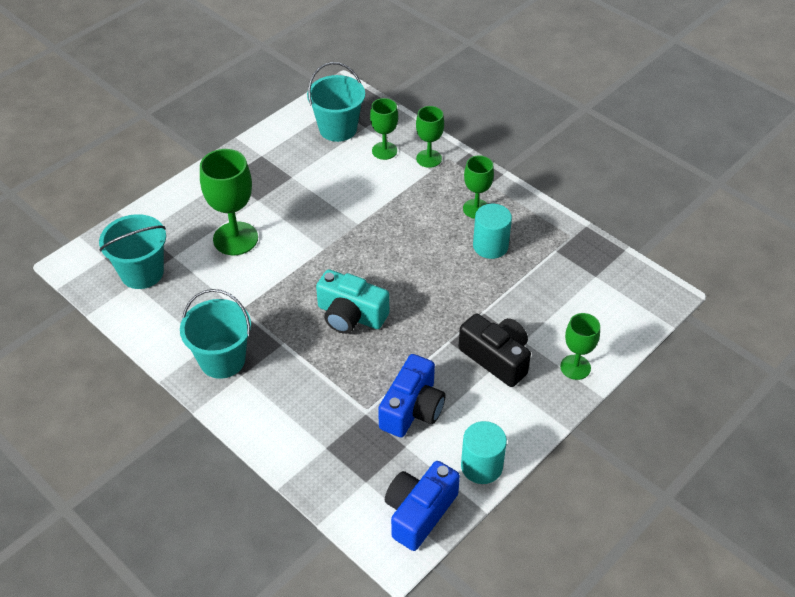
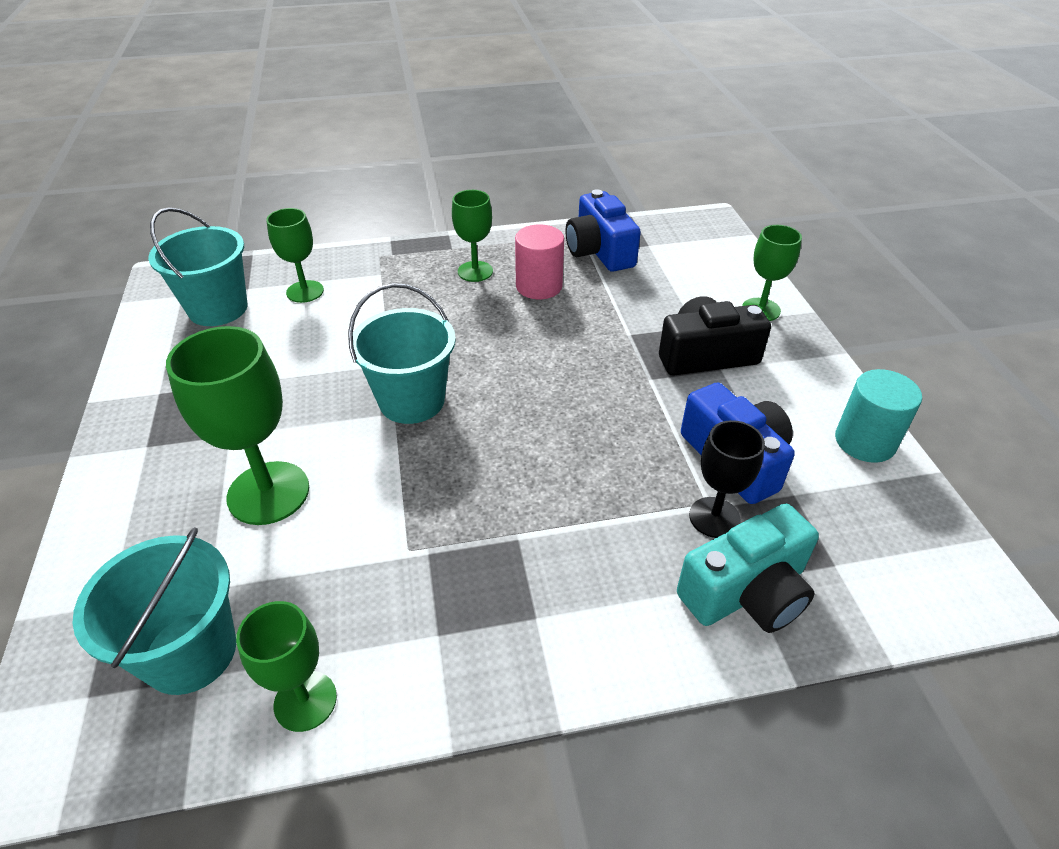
camera: 55 degrees left, 5 degrees down
turquoise bucket [180,289,251,379] -> turquoise bucket moved to [348,283,456,424]
turquoise camera [316,269,389,334] -> turquoise camera moved to [677,504,819,633]
blue camera [385,461,460,551] -> blue camera moved to [566,189,641,272]
green goblet [416,106,444,168] -> green goblet moved to [236,601,337,732]
turquoise cylinder [473,204,512,259] -> pink cylinder [515,224,564,299]
none -> black goblet [689,420,765,538]

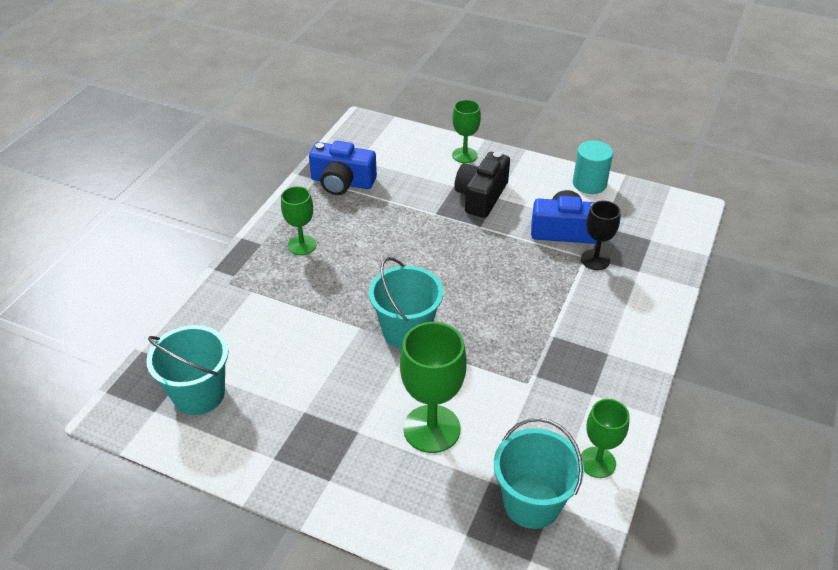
camera: 55 degrees left, 0 degrees up
green goblet [266,208,324,303] -> none
pink cylinder [515,224,564,299] -> none
turquoise camera [677,504,819,633] -> none

